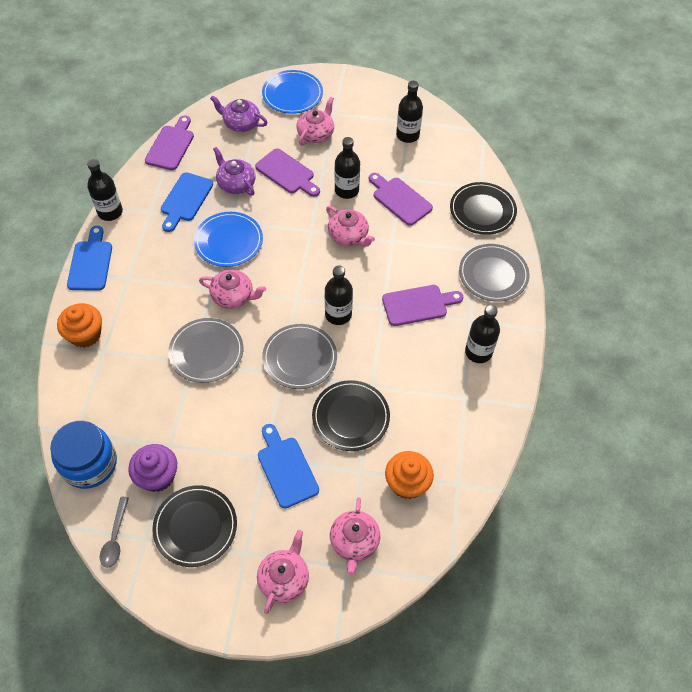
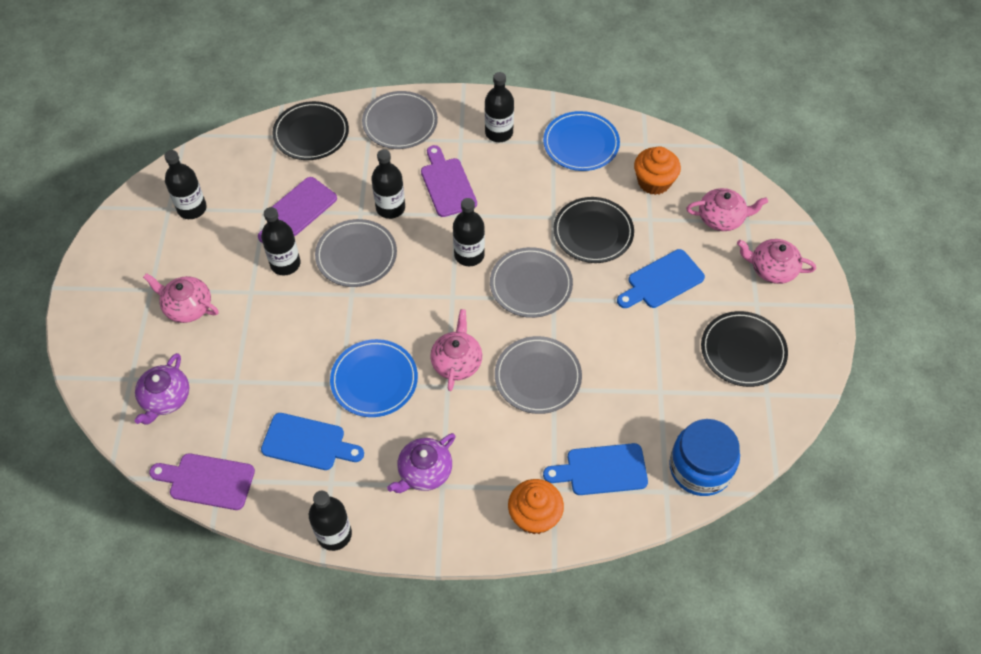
camera: 95 degrees left, 0 degrees up
blue cutting board [67,226,112,291] -> blue cutting board moved to [543,443,648,495]
grey spoon [100,497,129,568] -> none
purple cupcake [128,444,177,492] -> none
purple teapot [213,147,256,196] -> purple teapot moved to [387,433,456,493]
purple cutting board [255,149,320,197] -> none
blue plate [262,70,323,114] -> blue plate moved to [543,111,620,171]
pink teapot [326,206,375,247] -> grey plate [315,219,397,287]
none -> black bottle [371,149,405,219]

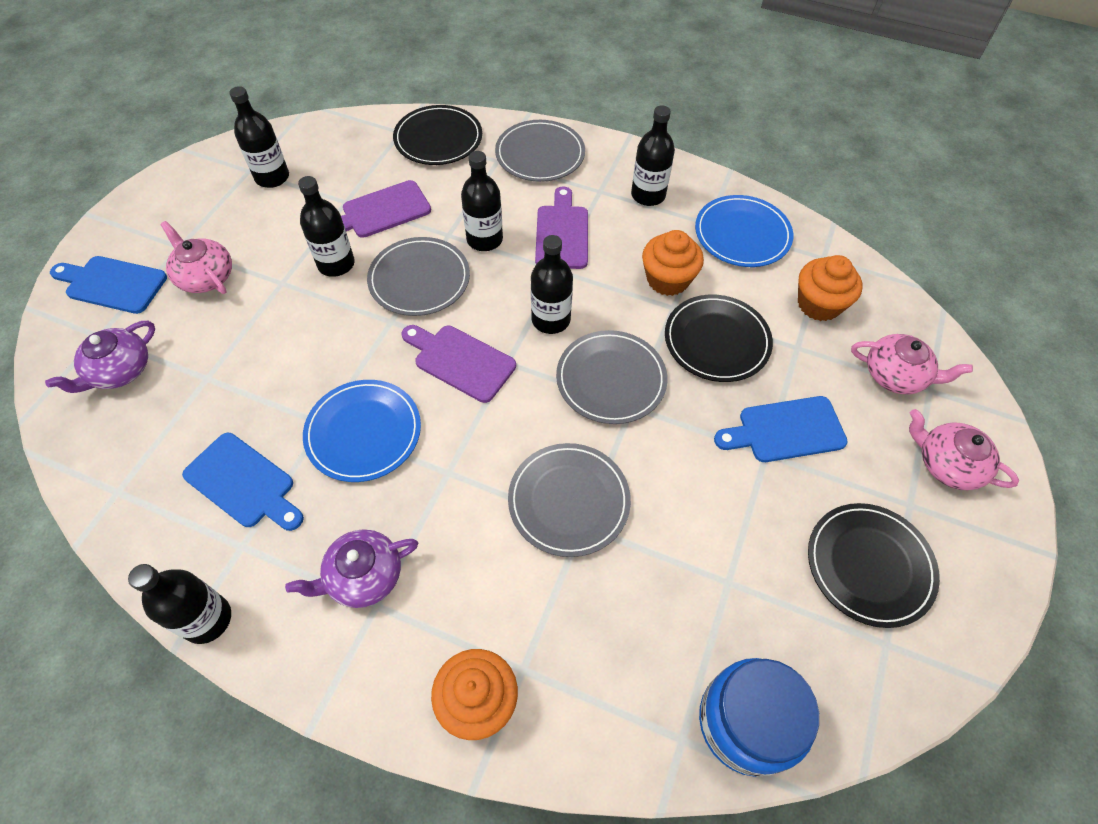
camera: 20 degrees right, 0 degrees up
purple cutting board [149,453,255,510] -> purple cutting board moved to [401,325,516,403]
pink teapot [430,309,482,391] -> none
blue cutting board [543,443,648,495] -> blue cutting board moved to [50,256,167,314]
none -> orange cupcake [642,230,704,296]

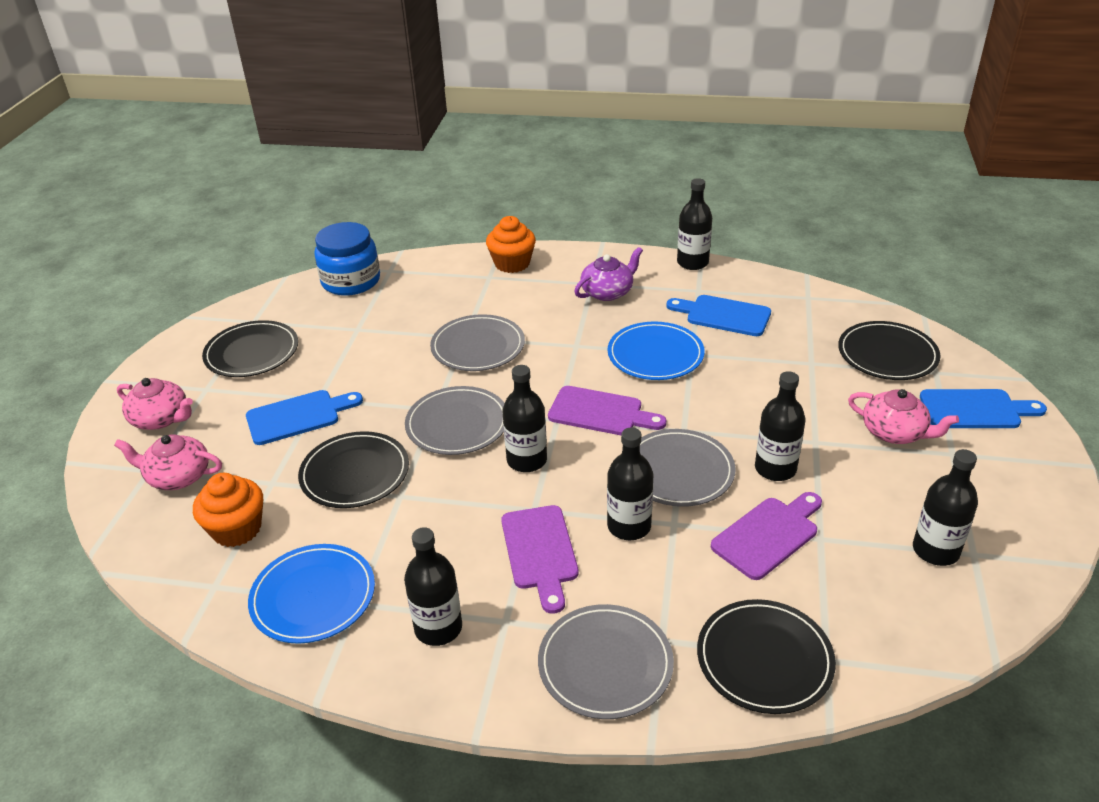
camera: 170 degrees right, 20 degrees down
purple teapot [45,321,155,393] -> black plate [838,321,941,380]
orange cupcake [642,230,704,296] -> none

